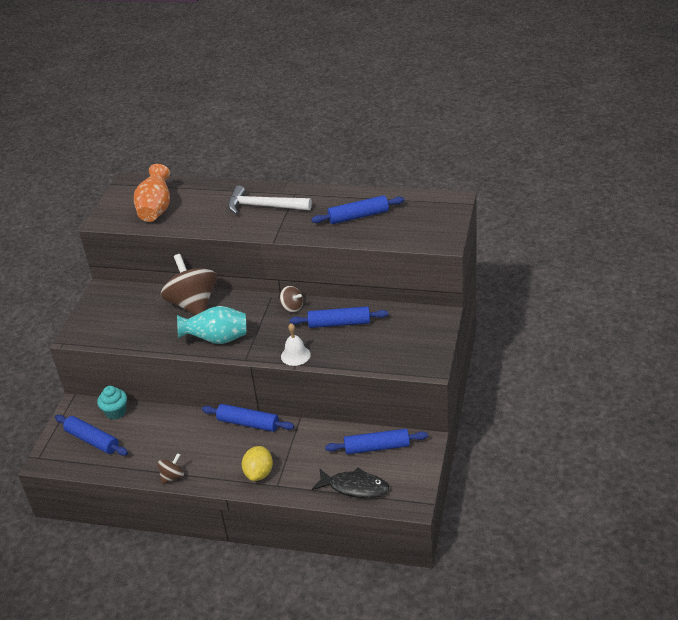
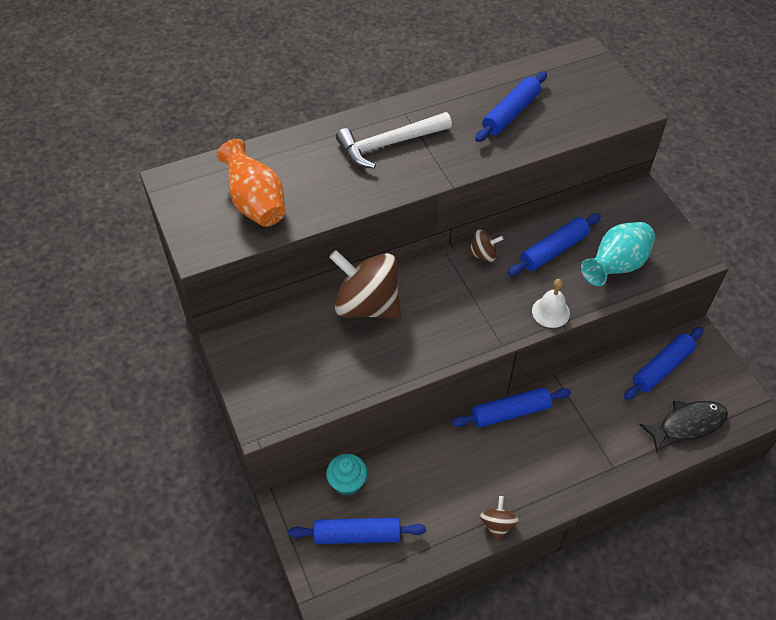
camera: 40 degrees left, 15 degrees up
turquoise vase [177,306,246,344] -> turquoise vase moved to [581,222,655,286]
yellow lemon [242,446,273,481] -> none

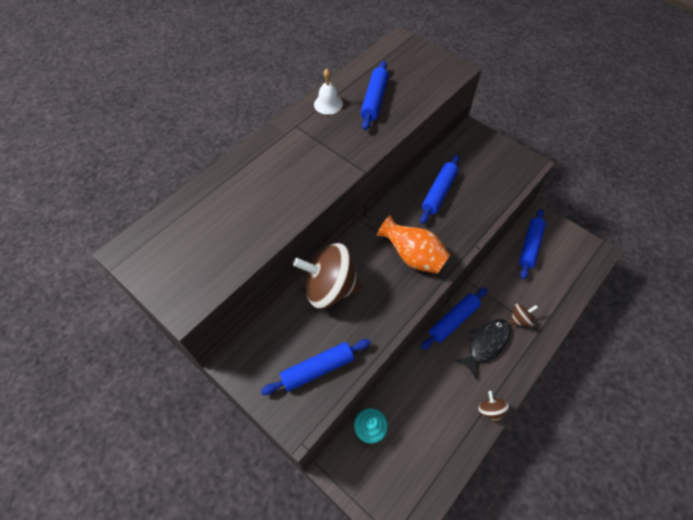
camera: 25 degrees left, 5 degrees up
orange vase [216,139,286,227] -> orange vase moved to [377,215,450,274]
blue rolling pin [288,518,426,544] -> blue rolling pin moved to [261,339,371,395]
white hammer [336,112,452,169] -> none
brown spinning top [467,230,503,262] -> brown spinning top moved to [510,304,538,327]
white bell [532,279,570,328] -> white bell moved to [314,69,343,115]
turquoise vase [581,222,655,286] -> none
black fish [639,401,728,453] -> black fish moved to [455,319,511,379]

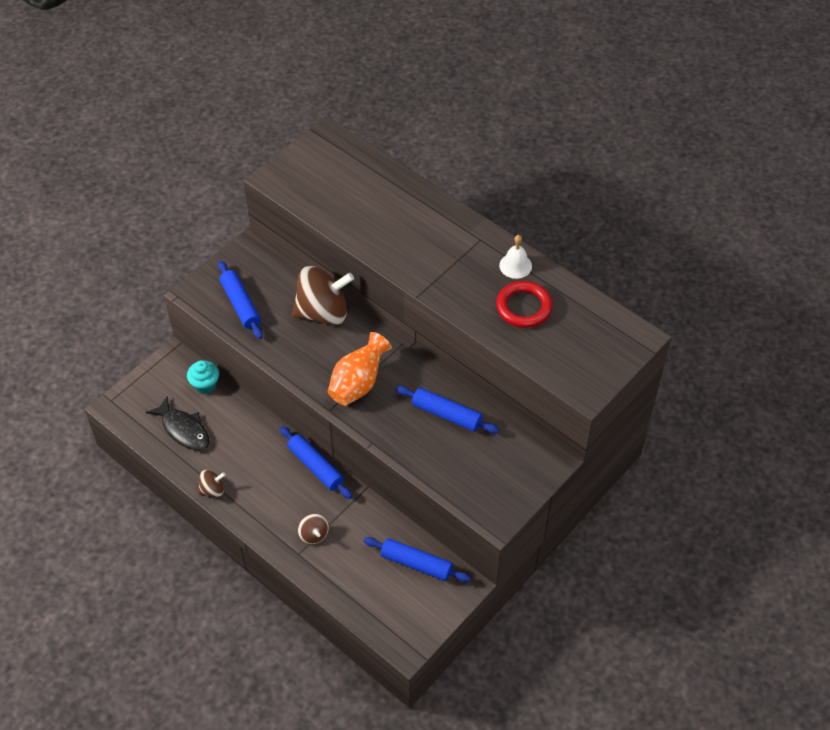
camera: 90 degrees right, 5 degrees down
brown spinning top [293,243,361,309] -> brown spinning top turned 75 degrees clockwise [292,266,354,326]
blue rolling pin [360,61,389,130] -> red ring [496,281,553,328]
black fish [455,319,511,379] -> black fish moved to [146,397,209,450]

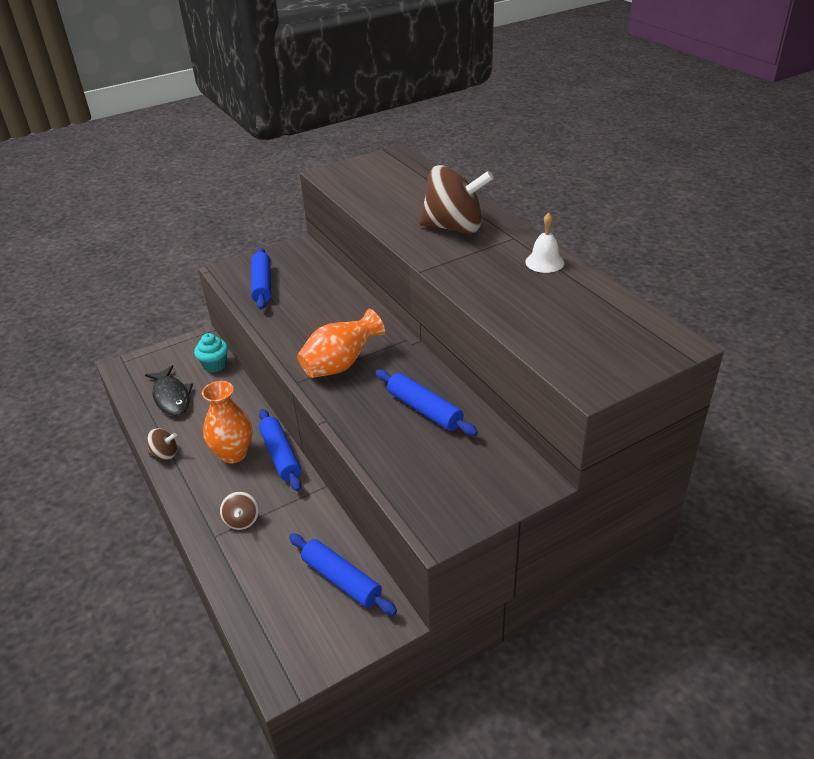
camera: 20 degrees right, 15 degrees down
brown spinning top [292,266,354,326] -> brown spinning top moved to [419,165,494,234]
red ring [496,281,553,328] -> none
none -> orange vase [202,381,253,464]

